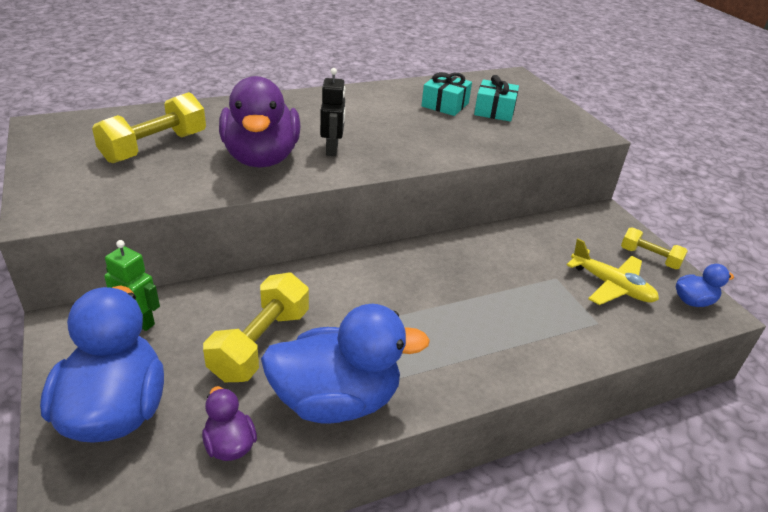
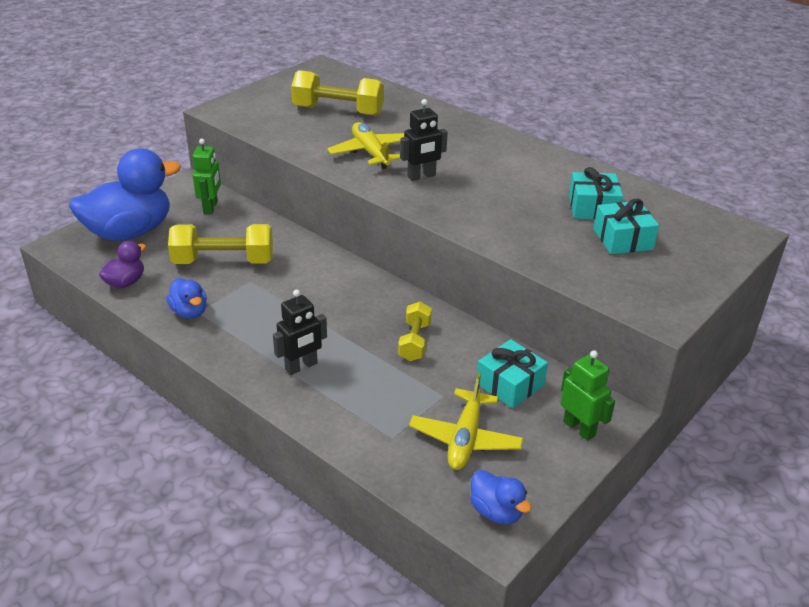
camera: 65 degrees right, 0 degrees up
purple duck [219,76,301,167] -> yellow plane [327,122,404,169]
blue duck [261,304,430,424] -> blue duck [166,278,207,319], size x0.46
yellow dumbbell [621,227,688,269] -> yellow dumbbell moved to [398,302,432,361]
none -> black robot [273,289,327,375]
none -> turquoise gift [477,339,548,408]
none -> green robot [561,350,615,441]

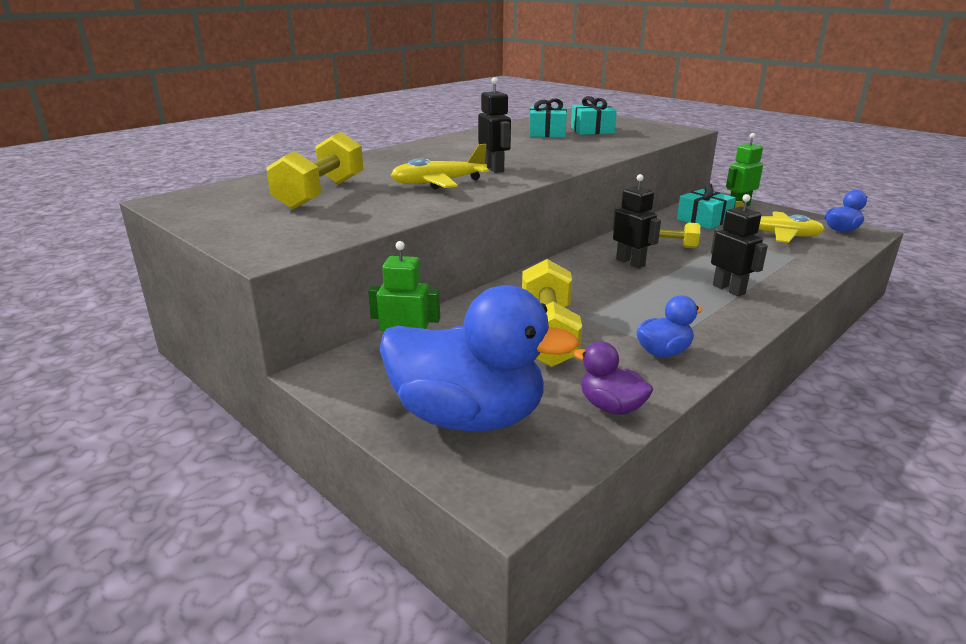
camera: 85 degrees left, 10 degrees down
blue duck [69,148,181,241] -> blue duck turned 135 degrees clockwise [380,285,579,431]
none -> black robot [613,174,661,268]

